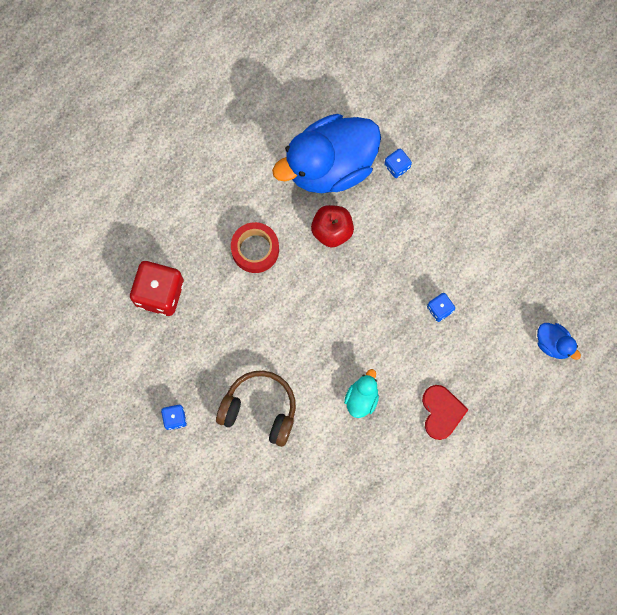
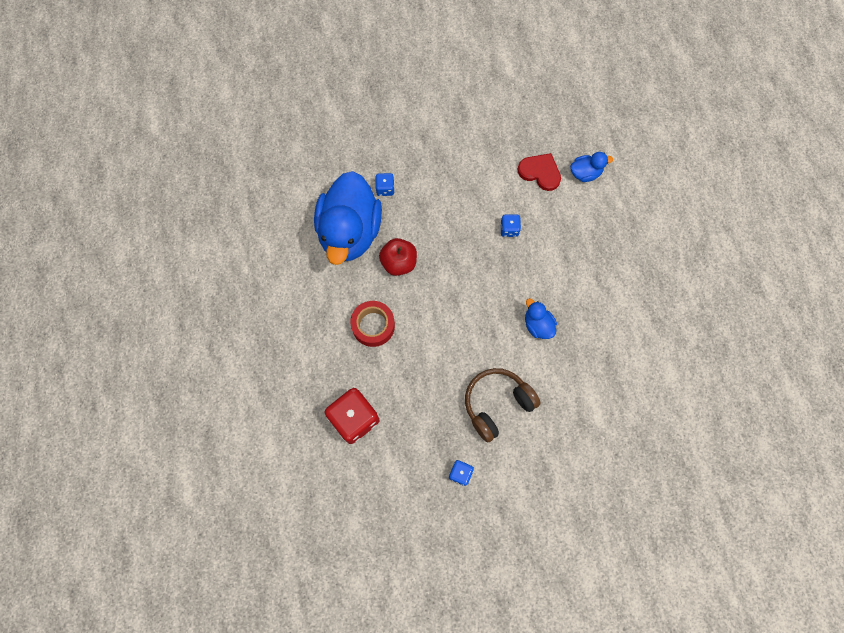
camera: 55 degrees left, 5 degrees down
turquoise duck [344,369,379,418] -> blue duck [525,298,557,339]
red heart [422,385,469,440] -> red heart moved to [518,153,561,191]

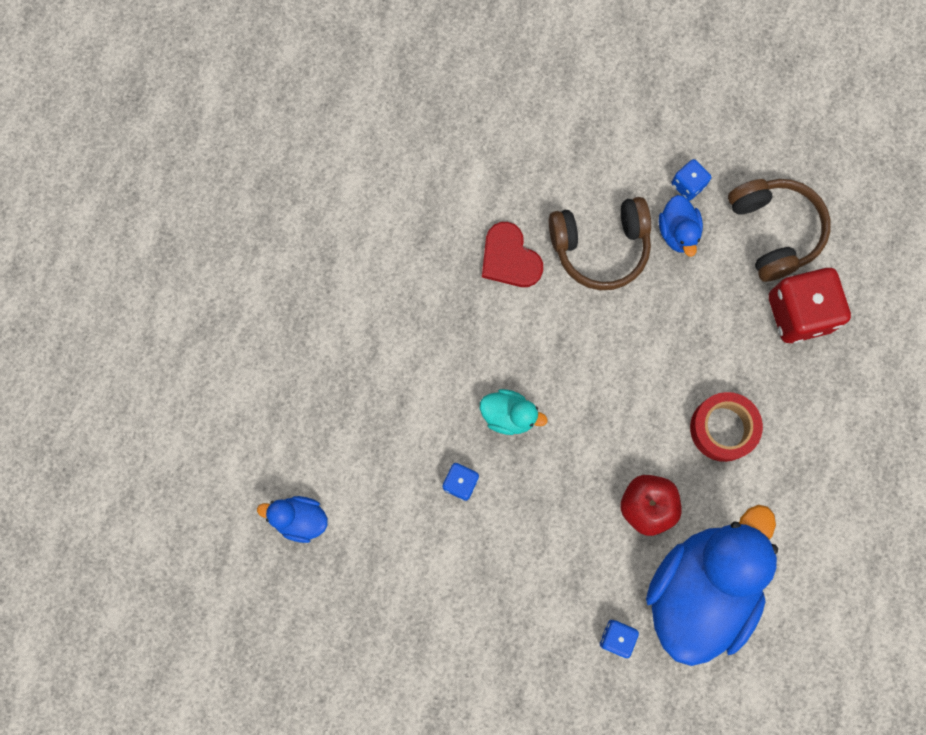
camera: 155 degrees left, 5 degrees up
red heart [518,153,561,191] -> red heart moved to [482,222,543,287]
blue duck [525,298,557,339] -> blue duck moved to [659,195,703,257]
none -> turquoise duck [480,389,548,435]
none -> brown headphones [728,179,831,282]

